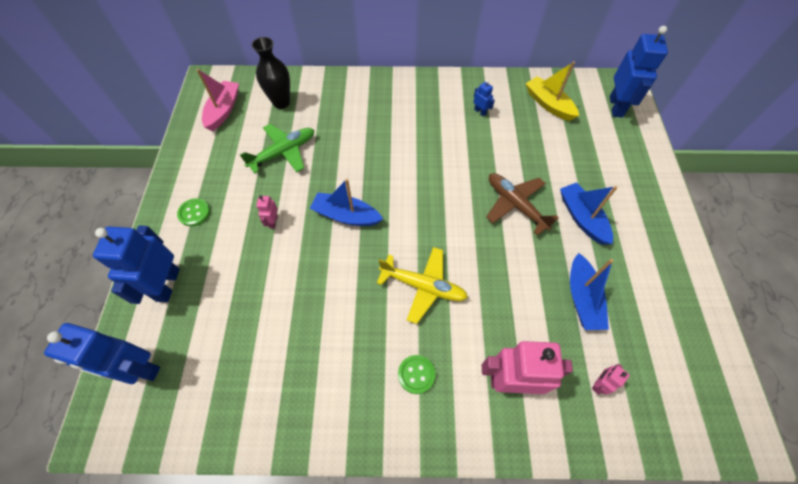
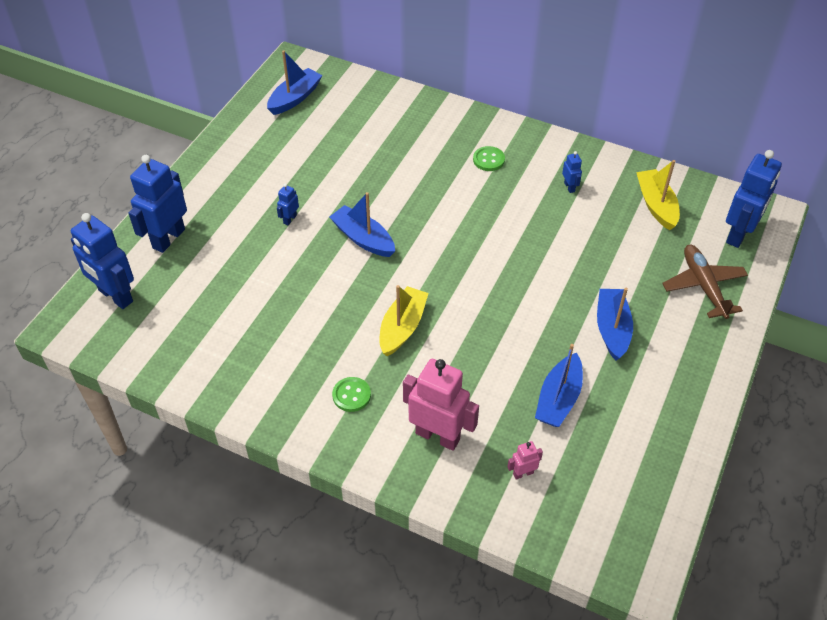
camera: 25 degrees right, 10 degrees down
green button [177,198,210,226] -> green button moved to [473,146,505,171]
pink boat [197,69,239,131] -> blue boat [267,50,322,115]
green plane [240,124,314,174] -> none
black vase [252,37,290,109] -> none
pink robot [256,195,278,229] -> blue robot [277,184,299,225]
yellow plane [377,247,468,324] -> yellow boat [379,285,428,356]
brown plane [486,173,559,236] -> brown plane moved to [662,245,748,319]

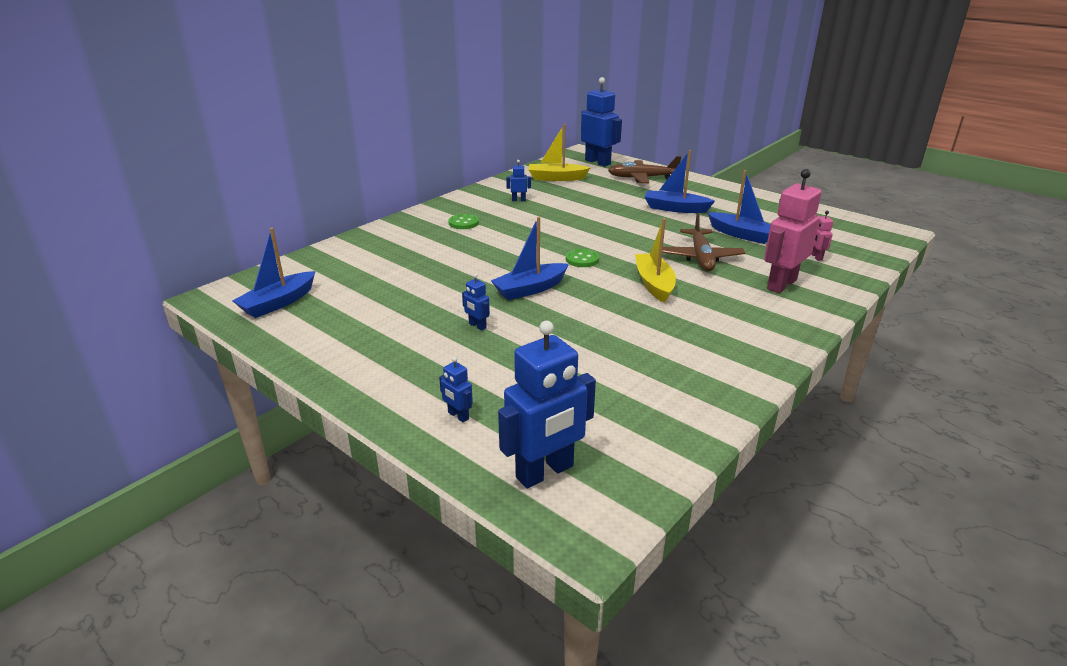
camera: 75 degrees left, 20 degrees down
blue robot [128,155,187,253] -> blue robot [439,357,473,422], size x0.45
blue boat [267,50,322,115] -> blue boat turned 105 degrees counterclockwise [233,228,315,318]
green button [332,377,371,412] -> green button moved to [566,249,599,267]
yellow boat [379,285,428,356] -> yellow boat turned 45 degrees clockwise [635,218,676,303]
none -> brown plane [662,213,745,271]

